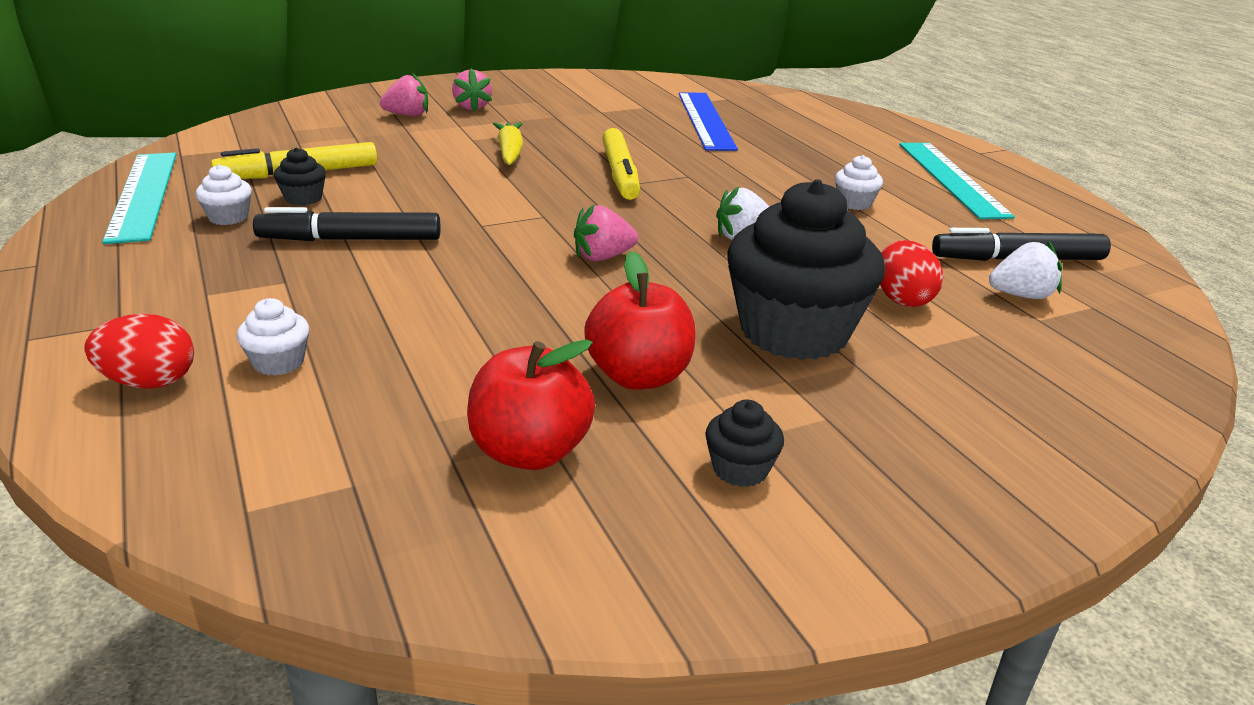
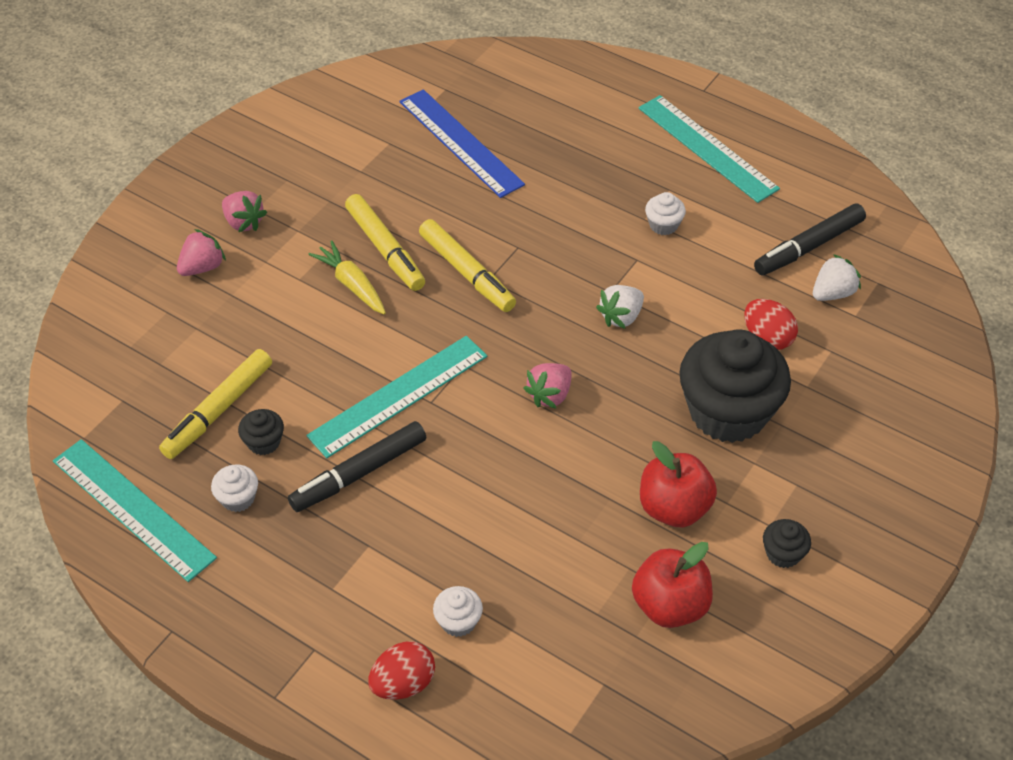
camera: 30 degrees left, 20 degrees up
none -> turquoise ruler [306,336,487,458]
none -> yellow marker [345,194,425,291]

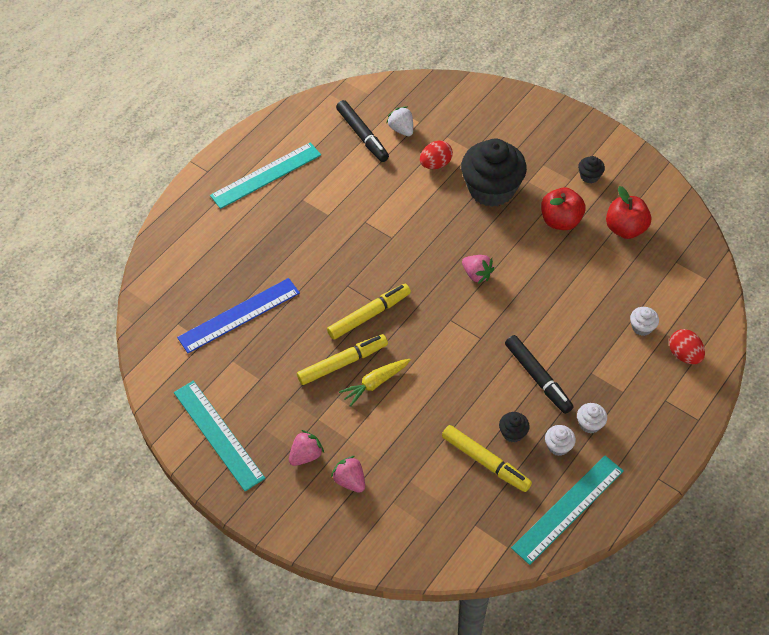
camera: 85 degrees left, 5 degrees up
turquoise ruler [306,336,487,458] -> turquoise ruler moved to [174,381,265,491]
white strawberry [596,285,644,329] -> none
white cupcake [645,192,686,235] -> white cupcake moved to [577,403,607,433]

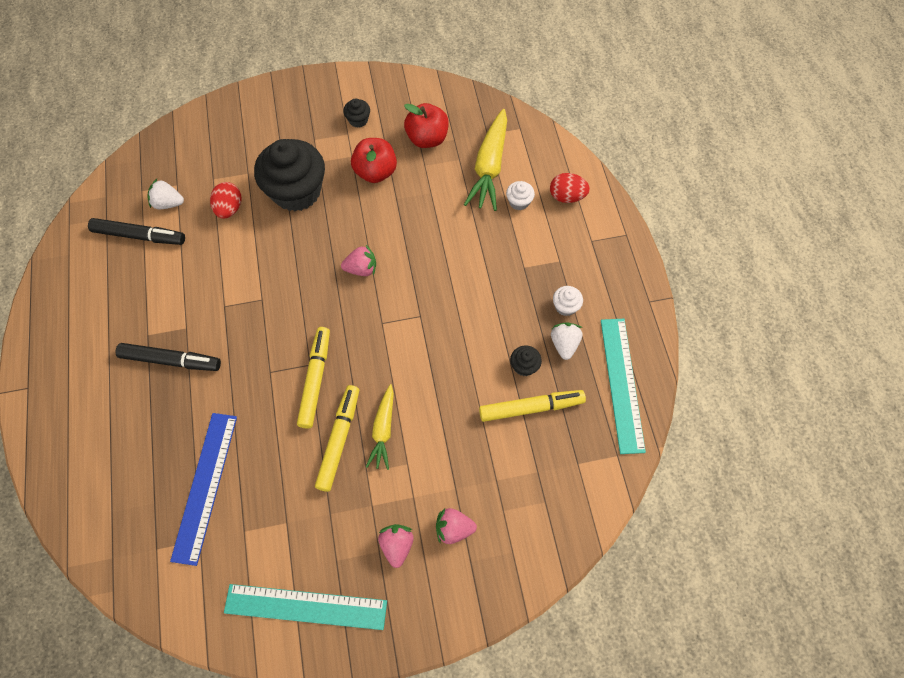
camera: 50 degrees left, 10 degrees up
turquoise ruler [210,142,321,209] -> none
black marker [505,335,573,414] -> black marker moved to [115,343,221,371]
white cupcake [545,425,576,456] -> white strawberry [551,322,582,360]
none -> yellow carrot [464,109,507,211]

